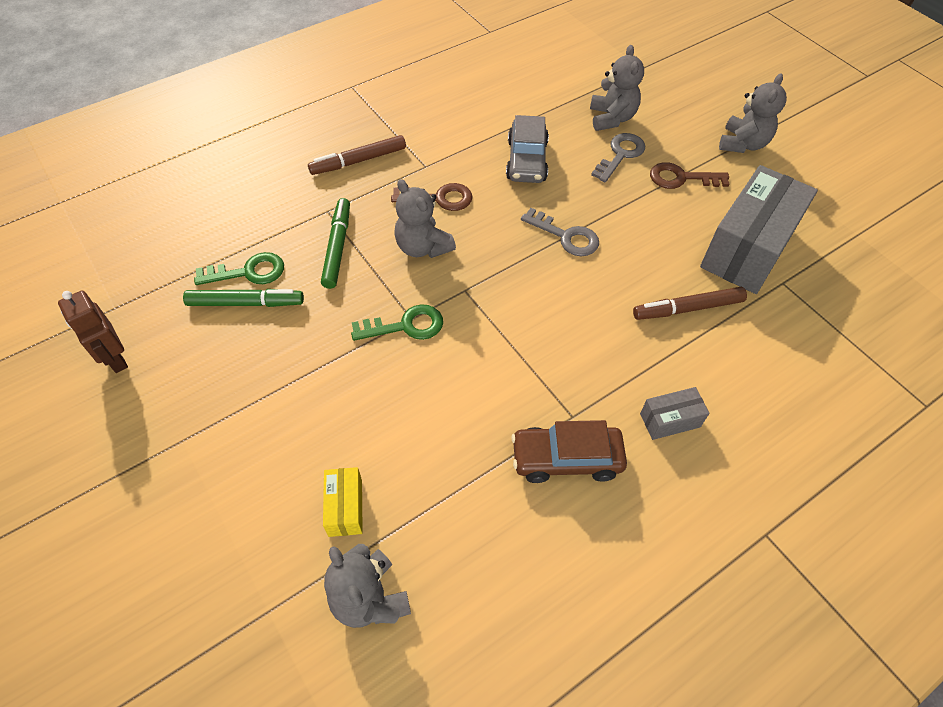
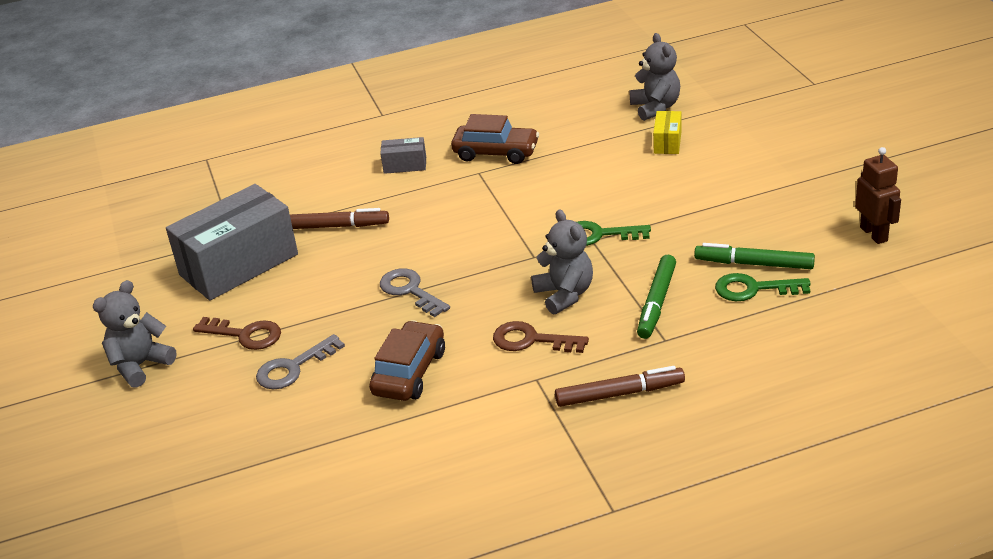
camera: 160 degrees left, 20 degrees down
grey car [506,115,549,183] -> brown car [369,320,445,401]
grey teddy bear [590,45,644,131] -> none

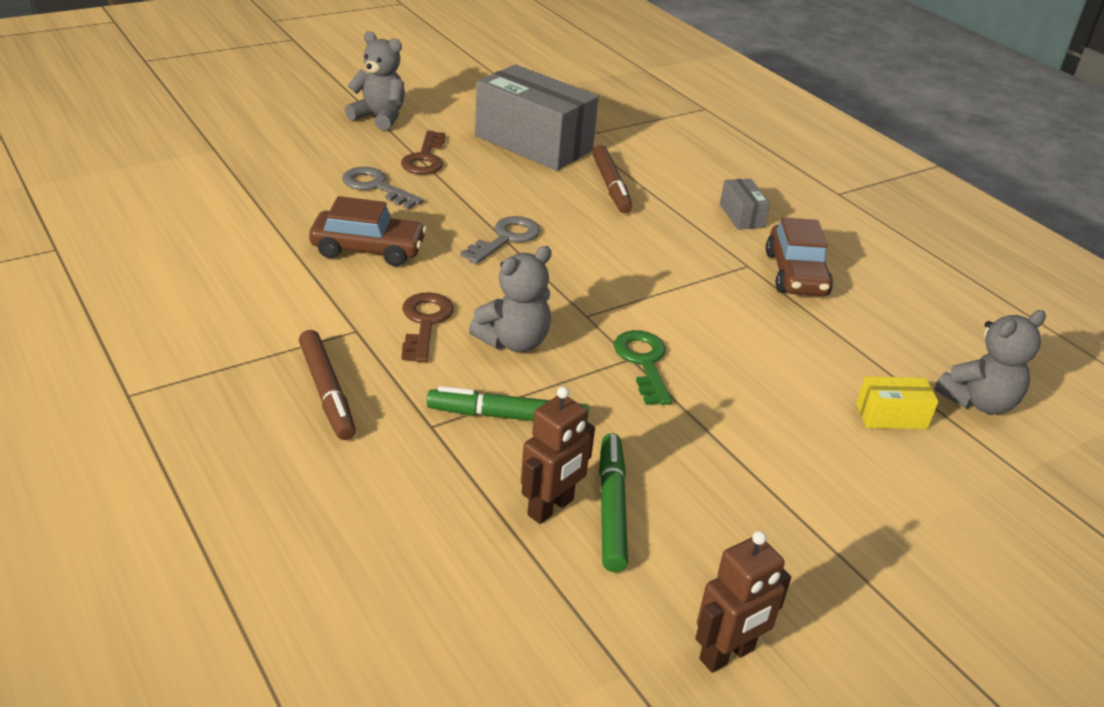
camera: 70 degrees right, 0 degrees up
green key [715,273,811,301] -> brown robot [521,386,595,524]

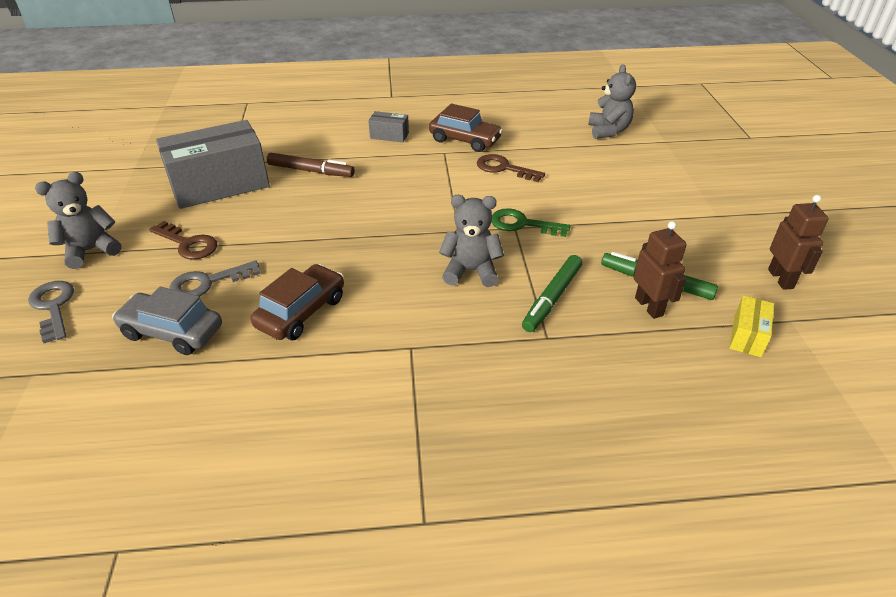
camera: 60 degrees left, 5 degrees up
brown marker [299,330,356,440] -> none
brown key [402,292,454,363] -> brown key moved to [477,154,545,182]
grey key [460,216,540,264] -> grey key moved to [28,281,74,343]
grey teddy bear [469,246,552,352] -> grey teddy bear turned 75 degrees counterclockwise [439,195,504,287]
yellow box [856,376,938,429] -> yellow box moved to [730,296,774,357]
none -> grey car [112,287,222,355]

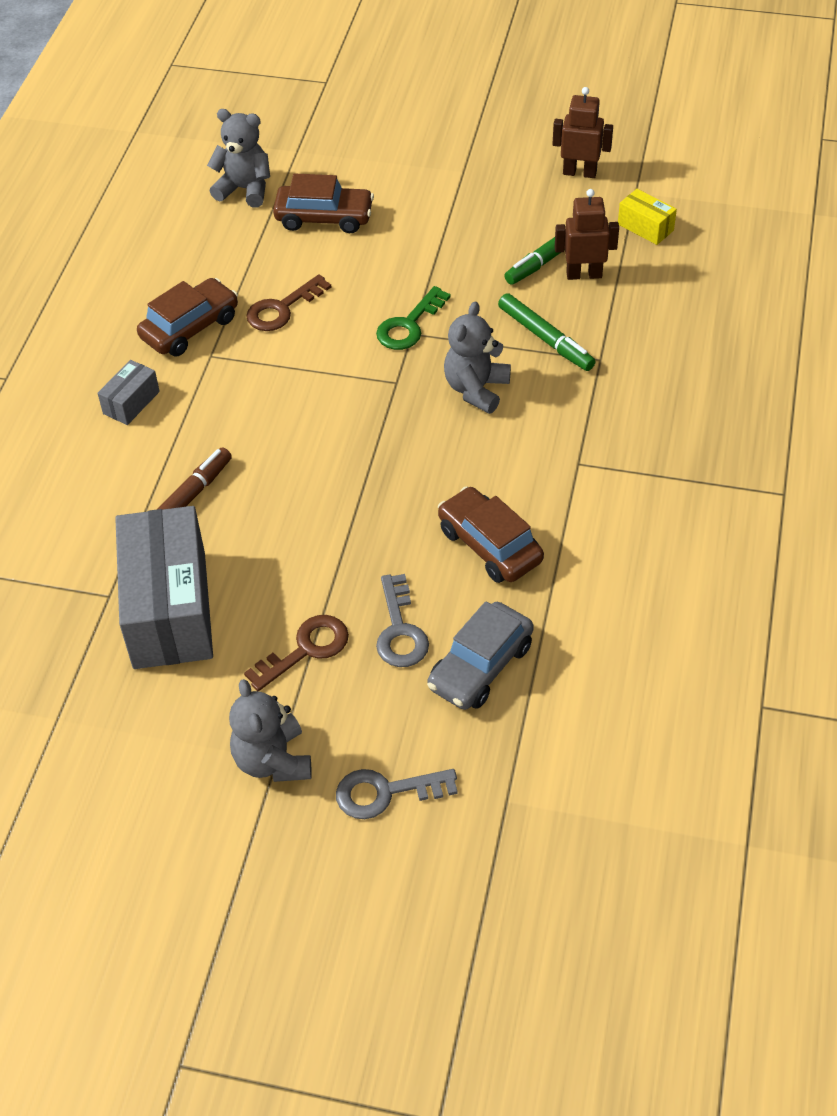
camera: 70 degrees left, 10 degrees up
none -> brown car [273,173,374,233]

